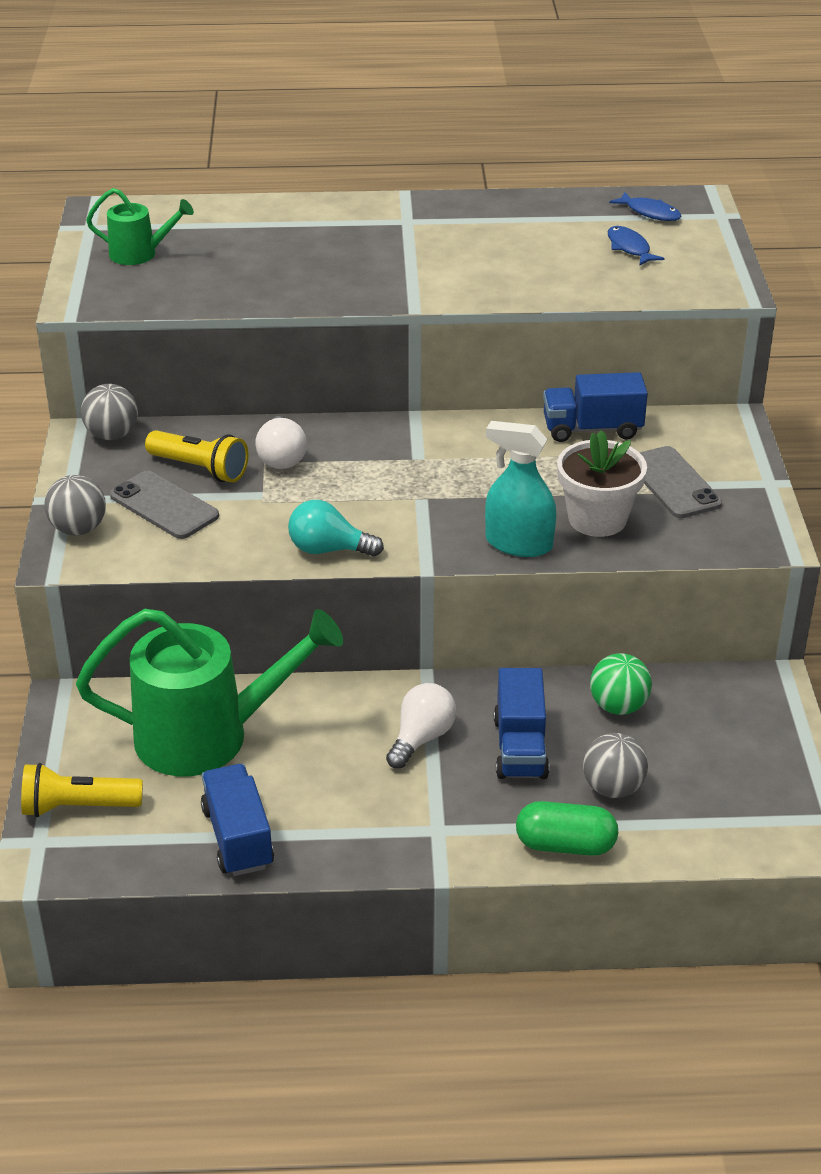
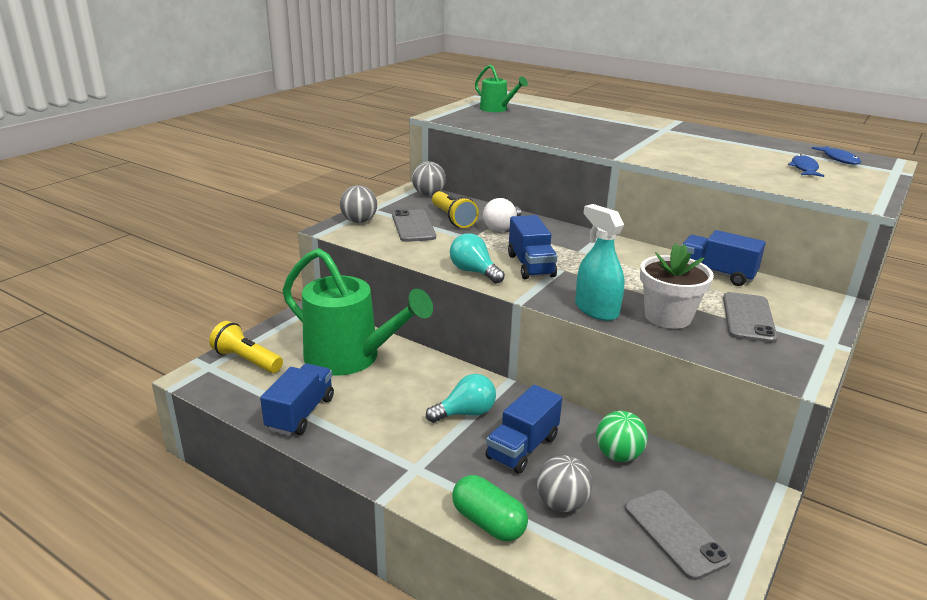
camera: 35 degrees right, 10 degrees down
white light bulb [386,683,456,769] -> turquoise light bulb [426,374,496,423]
none -> blue truck [508,215,557,279]
none -> grey phone [625,490,731,580]

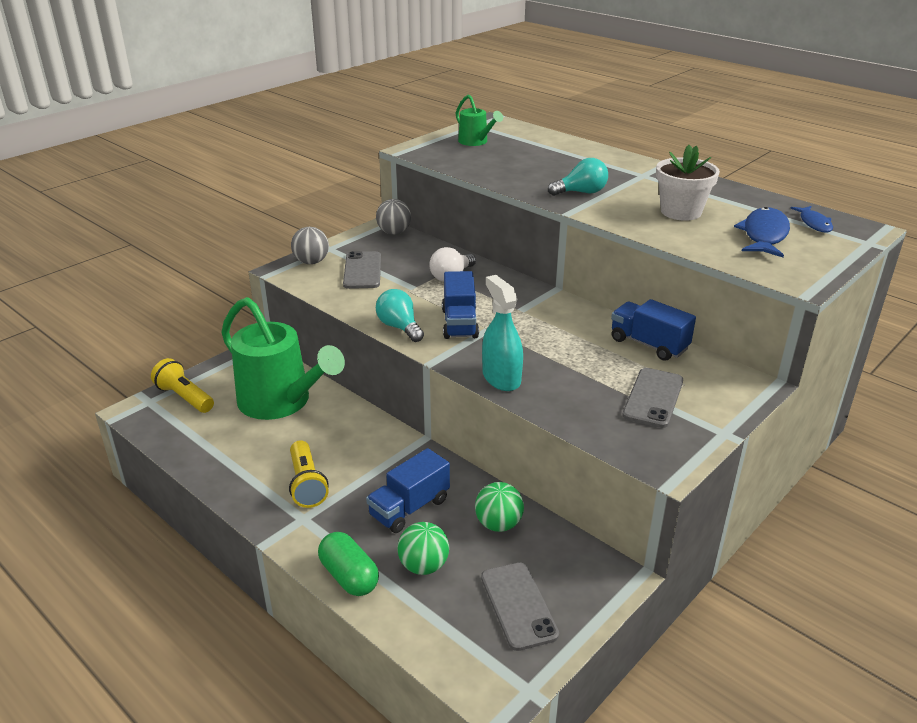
camera: 10 degrees right, 5 degrees up
blue truck [260,363,334,436] -> none
turquoise light bulb [426,374,496,423] -> turquoise light bulb moved to [548,158,608,196]
yellow flashlight [432,191,479,228] -> yellow flashlight moved to [289,440,329,508]
grey ball [537,455,592,512] -> green ball [398,522,449,575]
white flower pot [640,243,714,329] -> white flower pot moved to [656,145,720,221]
blue fish [788,154,824,177] -> blue fish [734,207,790,257], size x1.67

